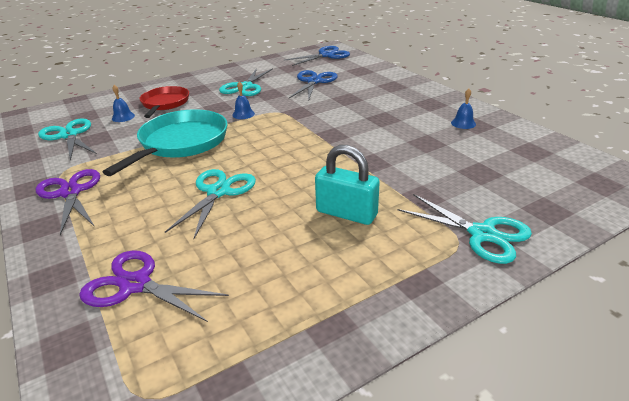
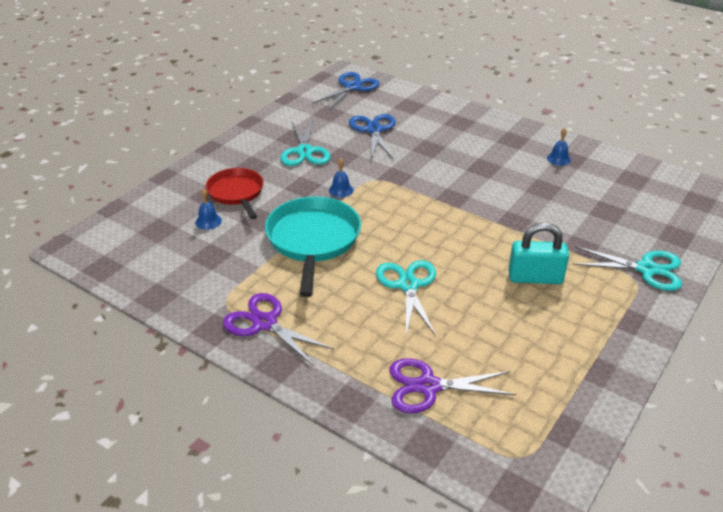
camera: 25 degrees left, 5 degrees up
turquoise scissors [38,118,97,161] -> none

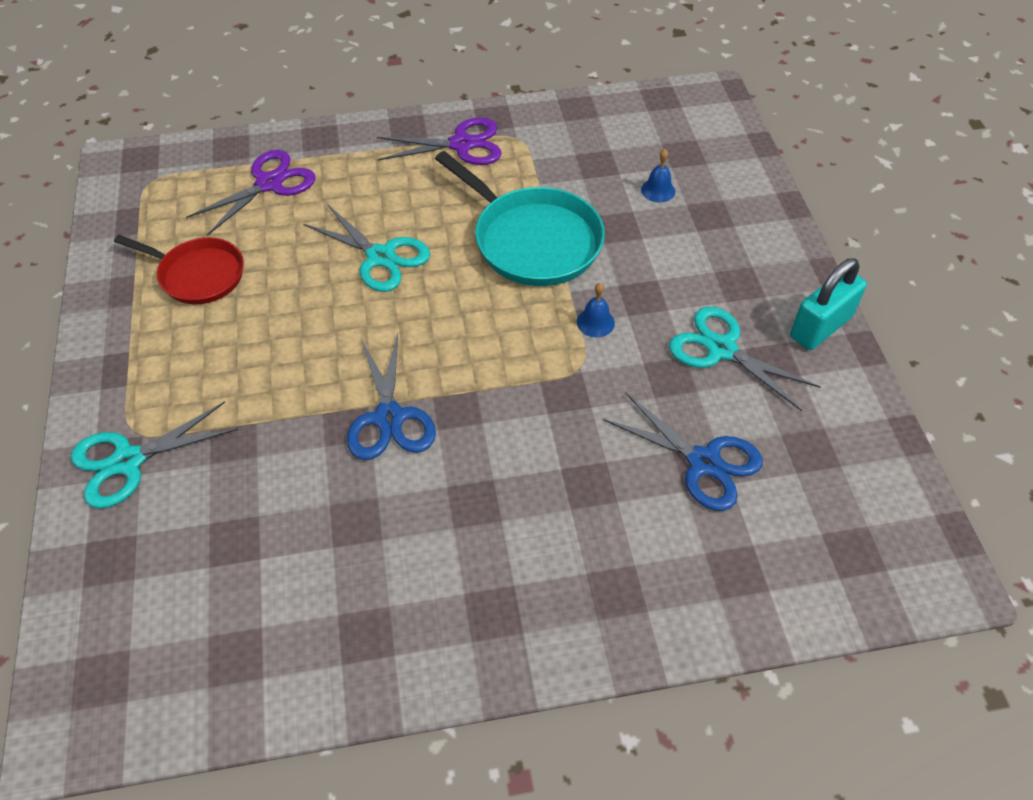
camera: 135 degrees right, 15 degrees up
red pan [206,168,264,219] -> red pan moved to [114,235,244,304]
blue scissors [312,72,380,110] -> blue scissors moved to [347,333,436,460]
turquoise padlock [508,223,569,284] -> turquoise padlock moved to [790,258,867,350]
blue bell [547,128,571,166] -> none

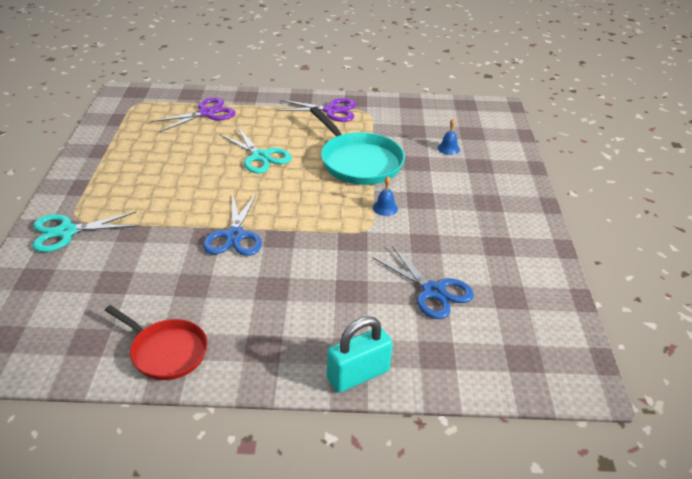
camera: 10 degrees right, 15 degrees down
red pan [114,235,244,304] -> red pan moved to [105,305,208,380]
turquoise scissors [669,307,821,411] -> none
turquoise padlock [790,258,867,350] -> turquoise padlock moved to [327,316,393,393]

